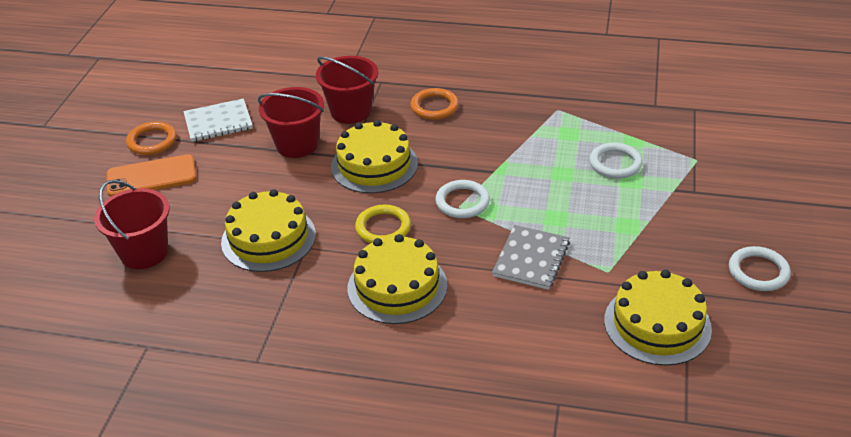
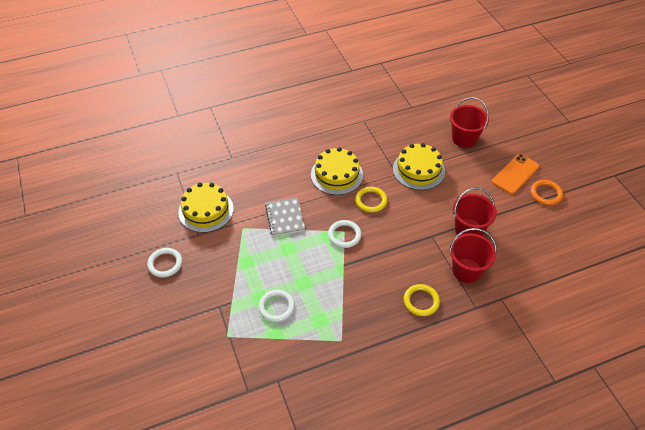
camera: 145 degrees right, 10 degrees up
white notebook [183,99,253,142] -> none
yellow cake [331,120,418,193] -> none
orange ring [410,88,459,120] -> yellow ring [404,284,440,316]

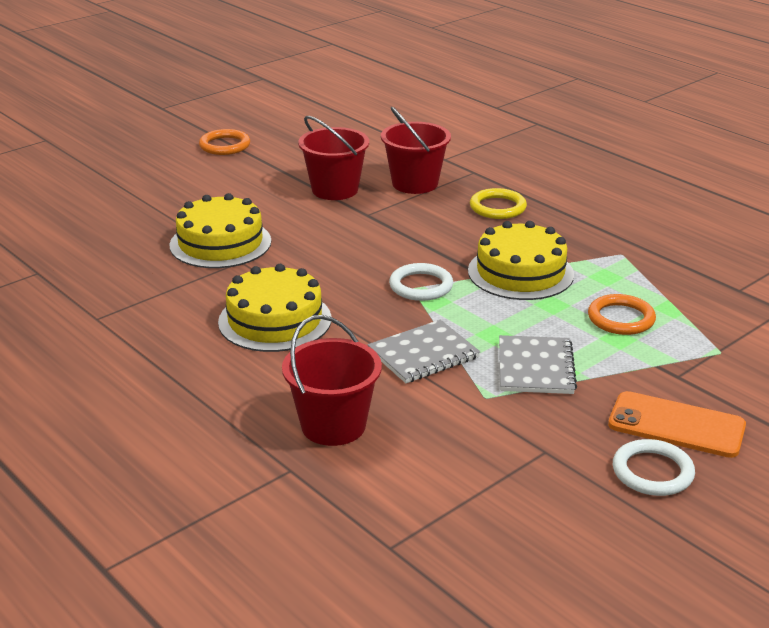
camera: 110 degrees left, 20 degrees down
yellow cake [178,182,234,233] -> yellow cake moved to [468,221,574,300]
white ring [258,290,295,322] -> orange ring [588,294,656,335]
yellow ring [355,187,388,213] -> none
red bucket [450,97,489,148] -> red bucket moved to [282,315,382,446]
orange phone [492,154,539,194] -> orange phone moved to [608,391,746,458]
none -> grey notebook [499,335,577,394]

